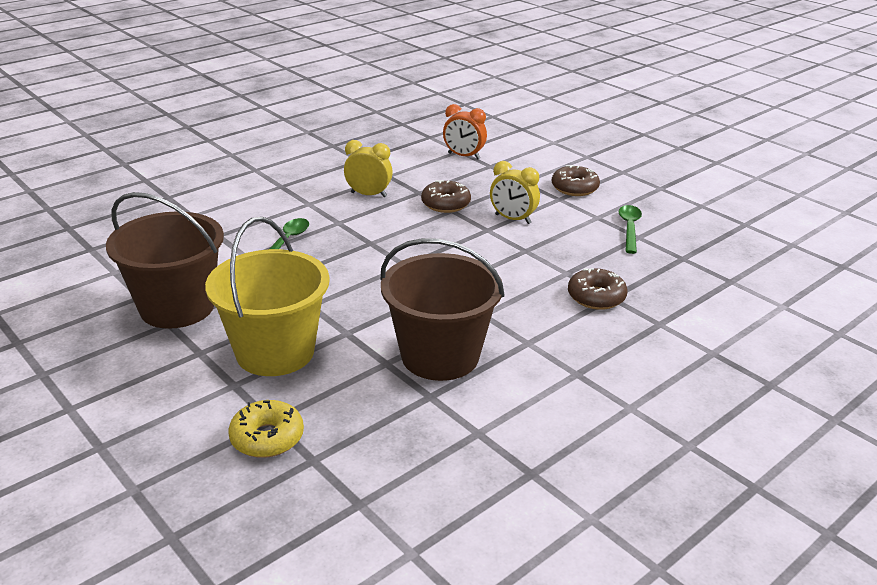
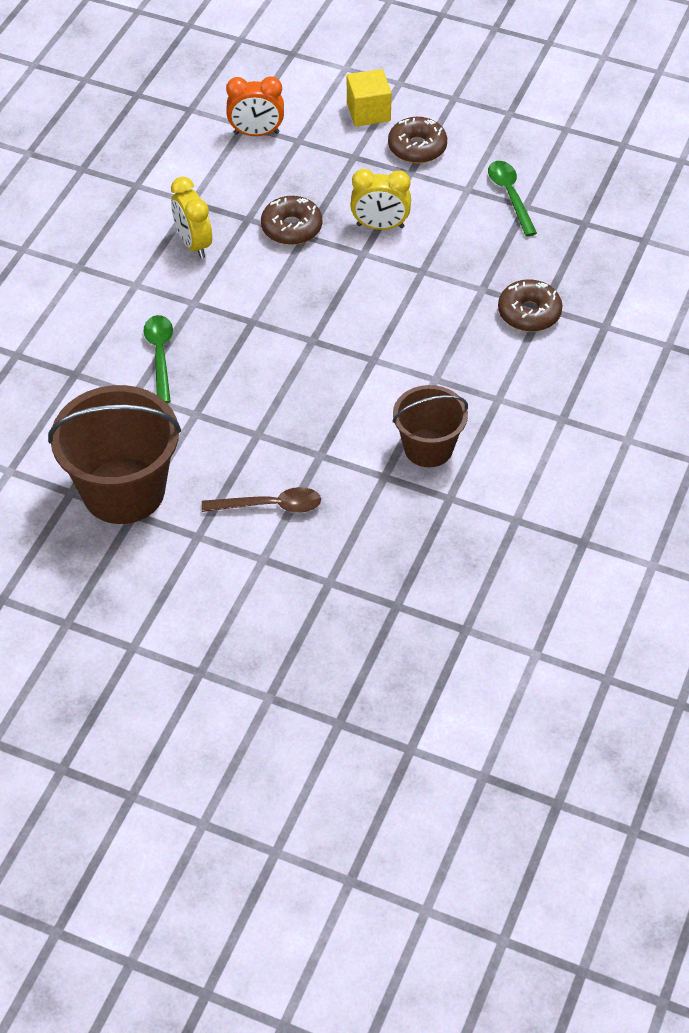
camera: 25 degrees left, 20 degrees up
yellow bucket [205,217,330,376] -> brown spoon [202,487,321,513]
yellow donut [228,400,304,458] -> none
yellow clock [344,140,393,197] -> yellow clock turned 105 degrees counterclockwise [171,177,212,258]
brown bucket [381,238,505,381] -> brown bucket [393,385,468,467], size x0.61
none -> yellow cube [347,69,391,126]

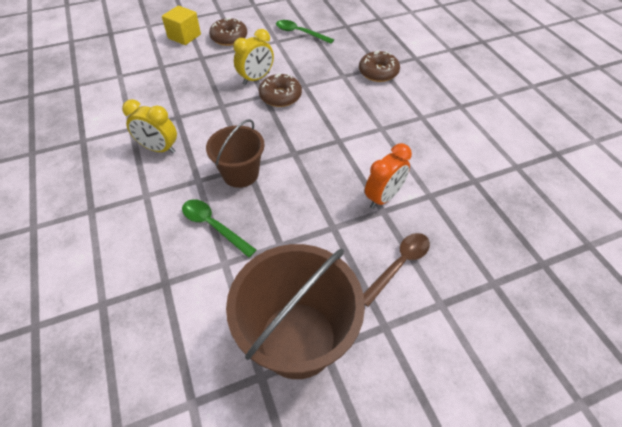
camera: 45 degrees left, 0 degrees up
orange clock [226,76,284,136] -> orange clock moved to [365,143,412,209]
brown donut [261,196,322,245] -> brown donut moved to [259,73,302,107]
brown bucket [393,385,468,467] -> brown bucket moved to [206,119,265,188]

